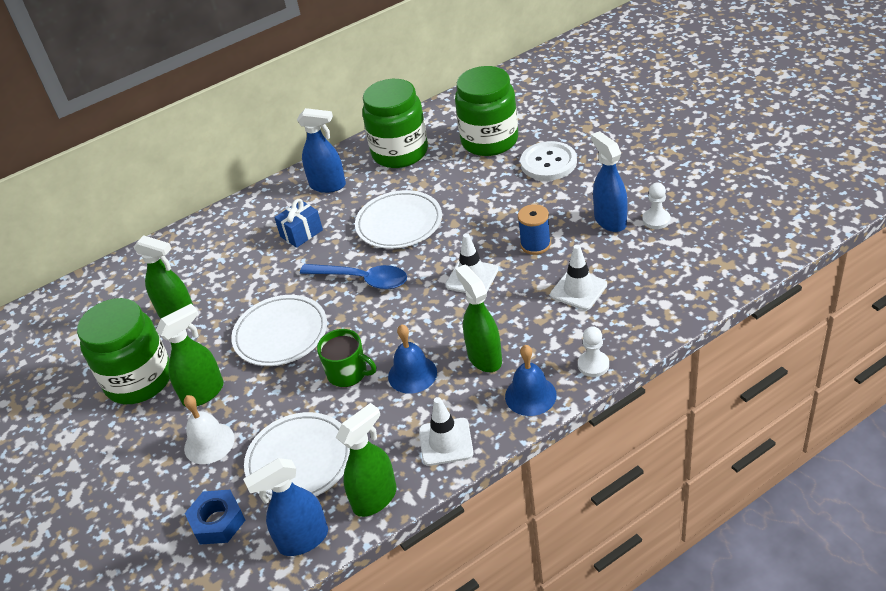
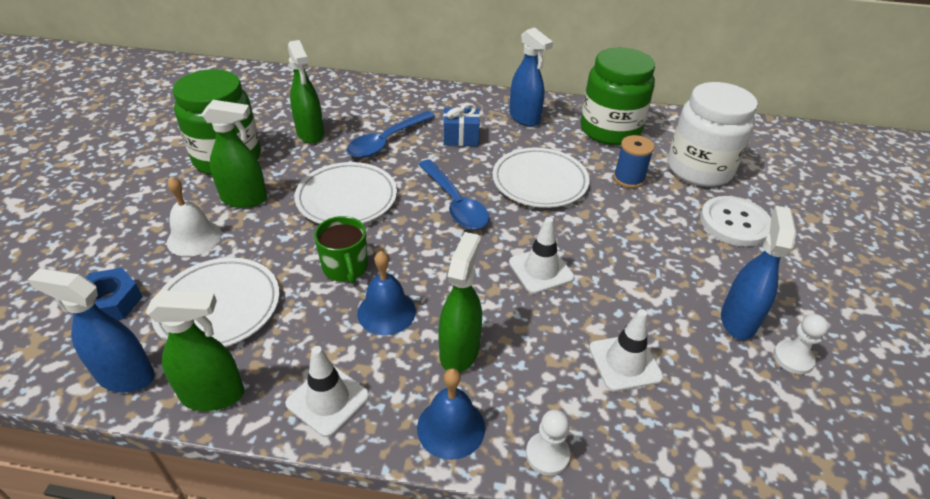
camera: 35 degrees right, 0 degrees up
green jar [455,66,518,156] -> white jar [668,82,758,187]
blue spool [518,204,551,255] -> blue spool moved to [613,135,654,188]
none -> blue spoon [347,111,436,158]

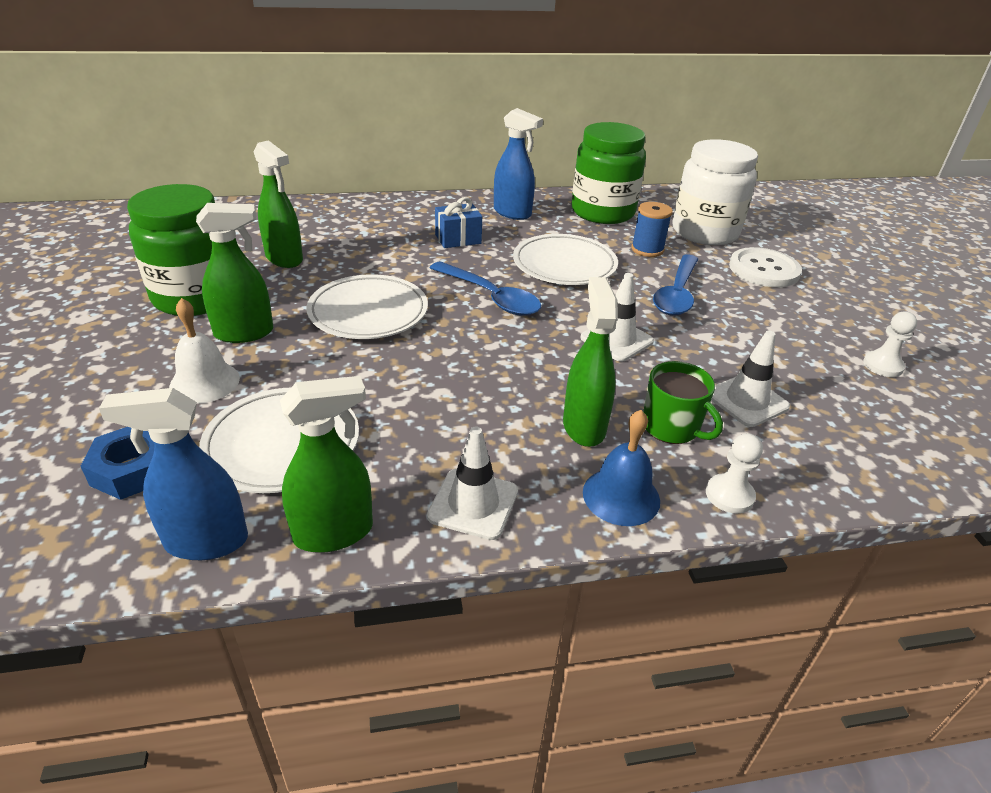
camera: 20 degrees left, 5 degrees down
green mug [314,216,368,284] -> green mug moved to [643,361,723,444]
blue spoon [347,111,436,158] -> blue spoon moved to [653,254,698,316]
blue bell [357,251,416,335] -> none
blue spray bottle [721,205,796,340] -> none

